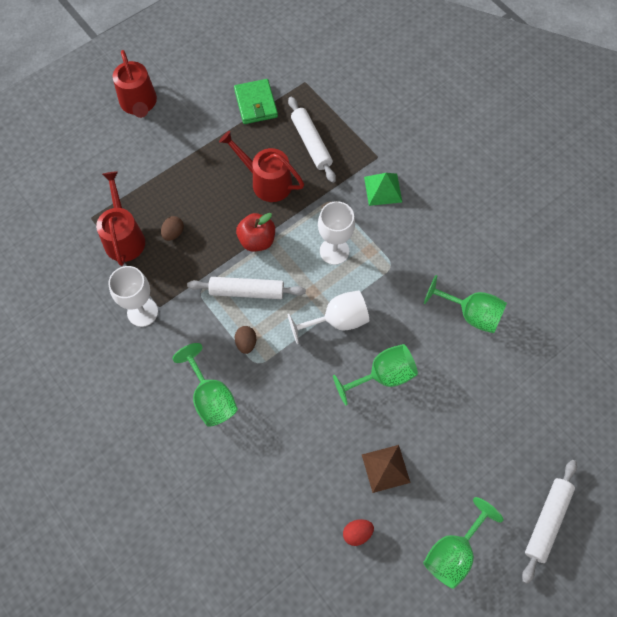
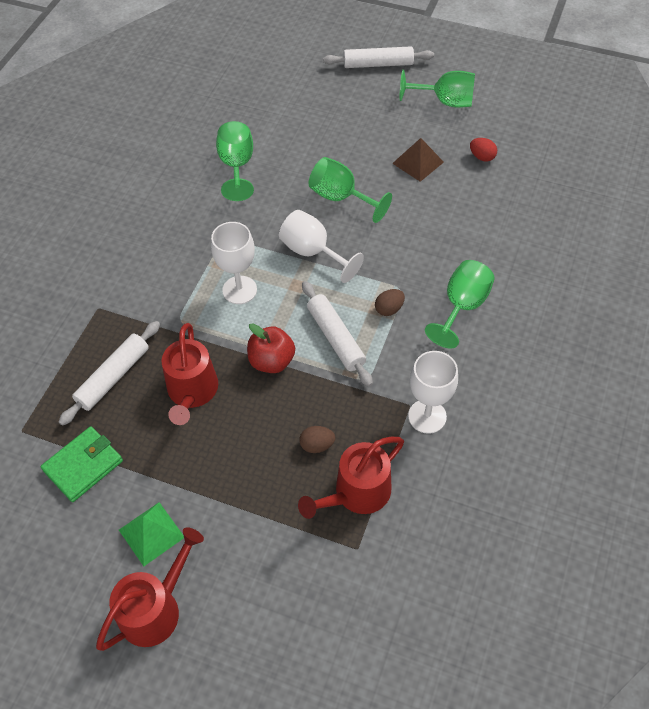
camera: 120 degrees left, 10 degrees down
green pyramid [364,173,402,206] -> green pyramid moved to [119,502,184,566]

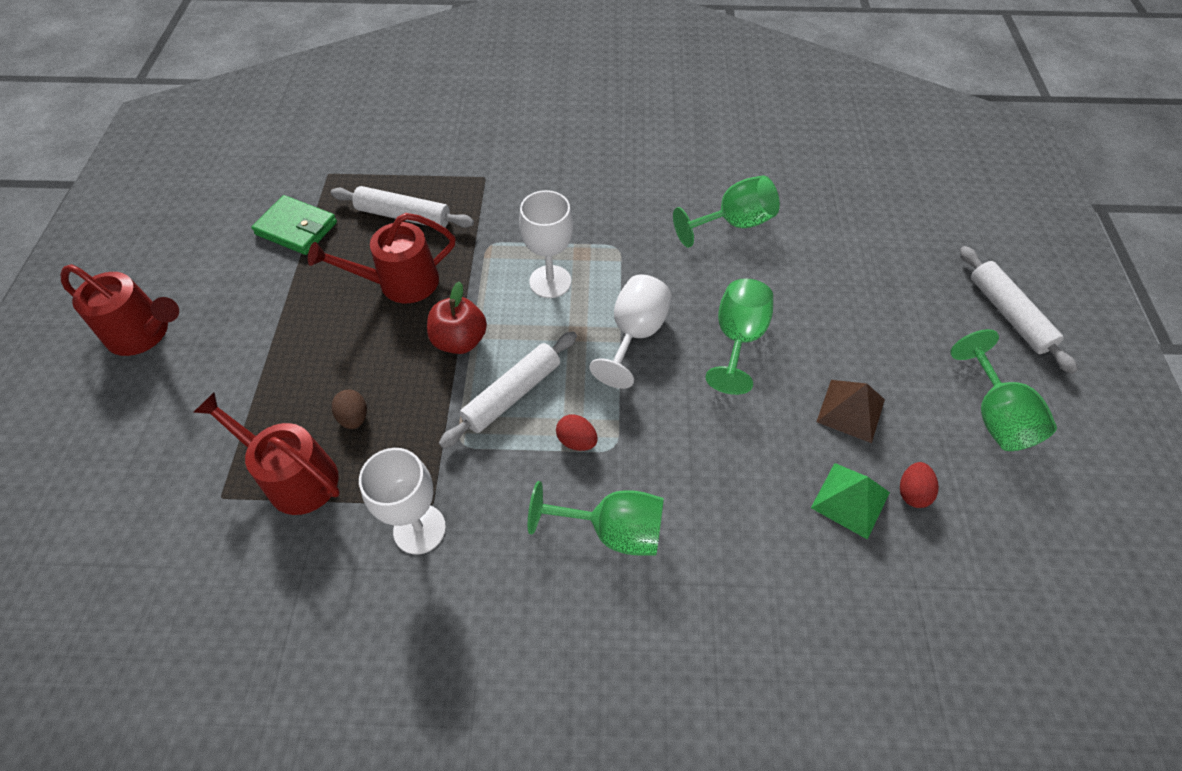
camera: 70 degrees right, 0 degrees up
green pyramid [119,502,184,566] -> green pyramid moved to [811,463,890,540]
brown egg [375,289,405,316] -> red egg [556,414,598,451]

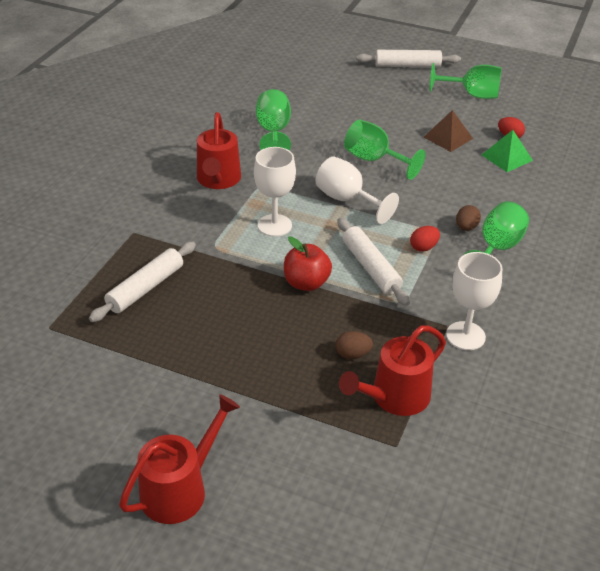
camera: 70 degrees left, 15 degrees down
green wallet [251,195,337,255] -> none
red watering can [308,213,455,303] -> red watering can moved to [197,112,241,189]
none -> brown egg [456,205,481,231]

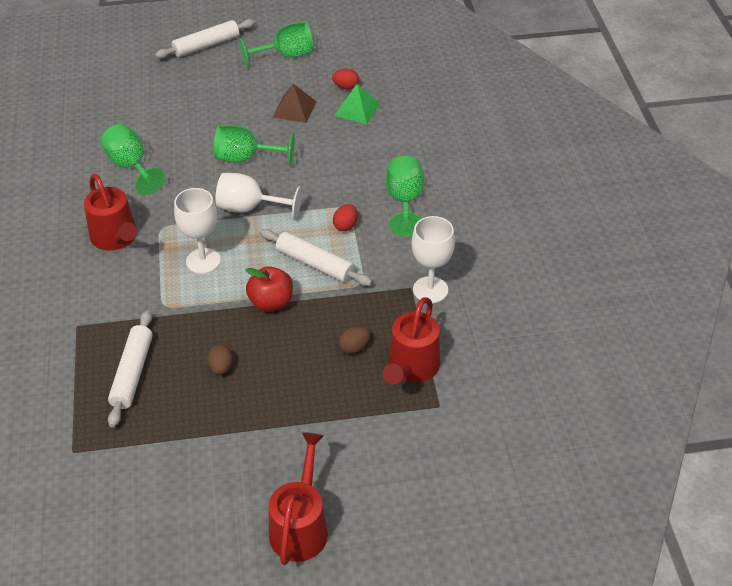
camera: 30 degrees left, 5 degrees up
brown egg [456,205,481,231] -> brown egg moved to [207,345,233,375]

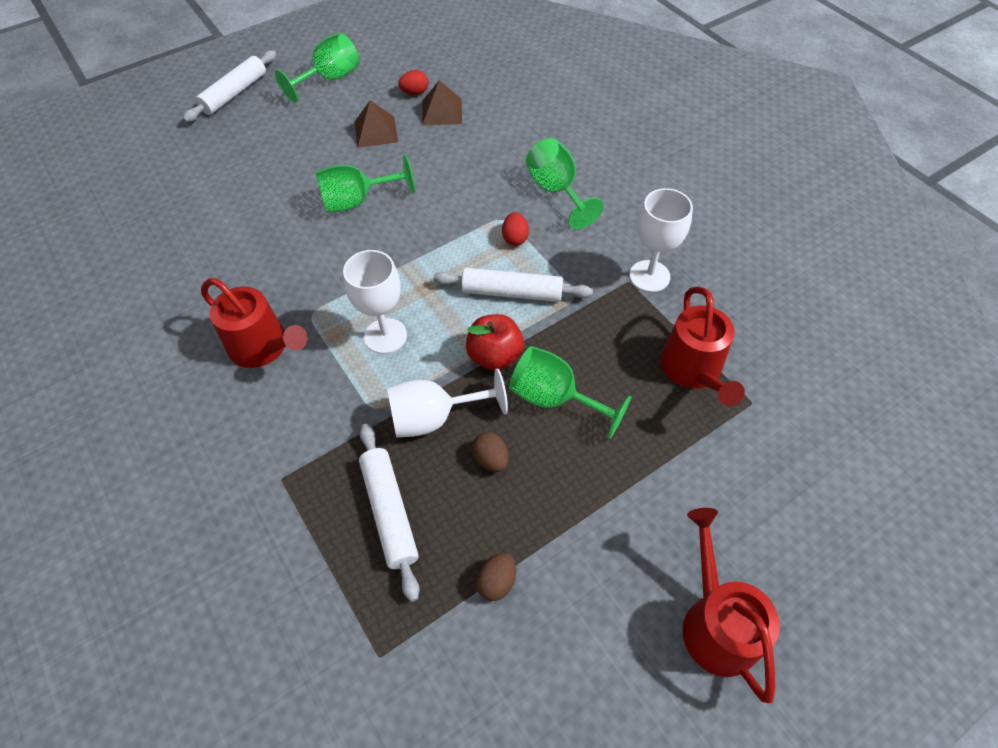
camera: 25 degrees left, 10 degrees up
green goblet [100,124,165,195] -> green goblet moved to [509,346,632,439]
white goblet [216,173,302,220] -> white goblet moved to [387,368,508,438]
green pyramid [334,84,380,124] -> brown pyramid [422,80,462,126]
brown egg [339,326,370,354] -> brown egg moved to [476,553,516,601]

